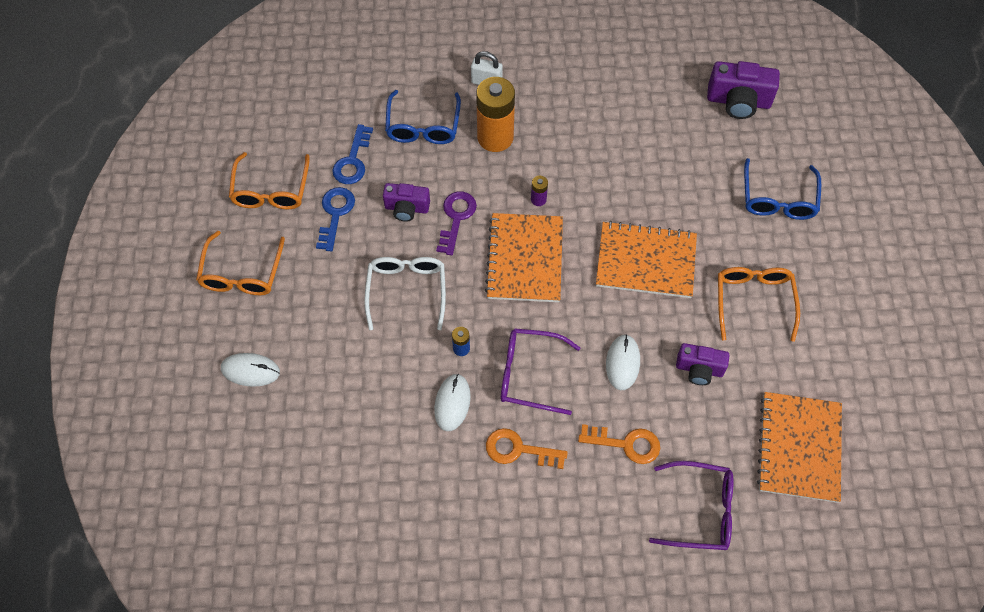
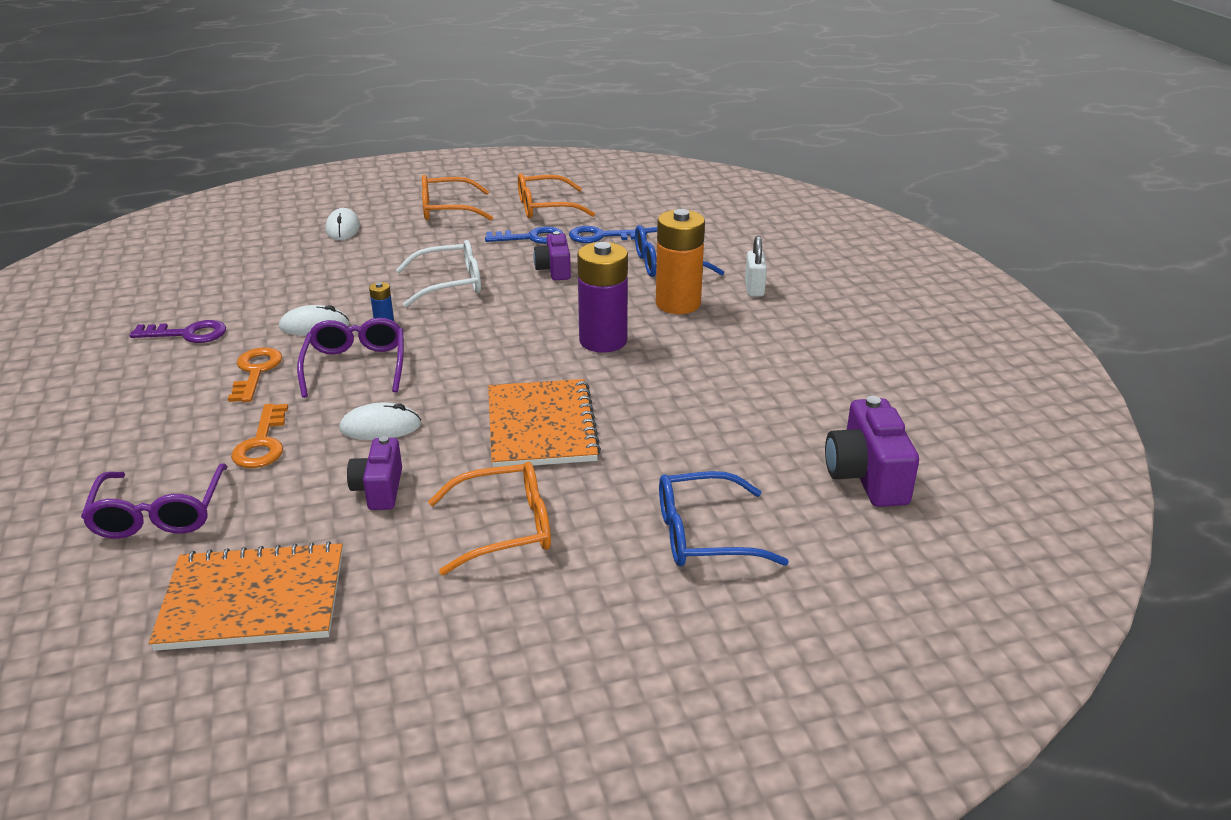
camera: 75 degrees right, 30 degrees down
purple key [436,191,477,255] -> purple key moved to [130,320,226,343]
orange notebook [485,213,563,302] -> none
purple battery [531,176,548,206] -> purple battery [577,242,628,353], size x2.36

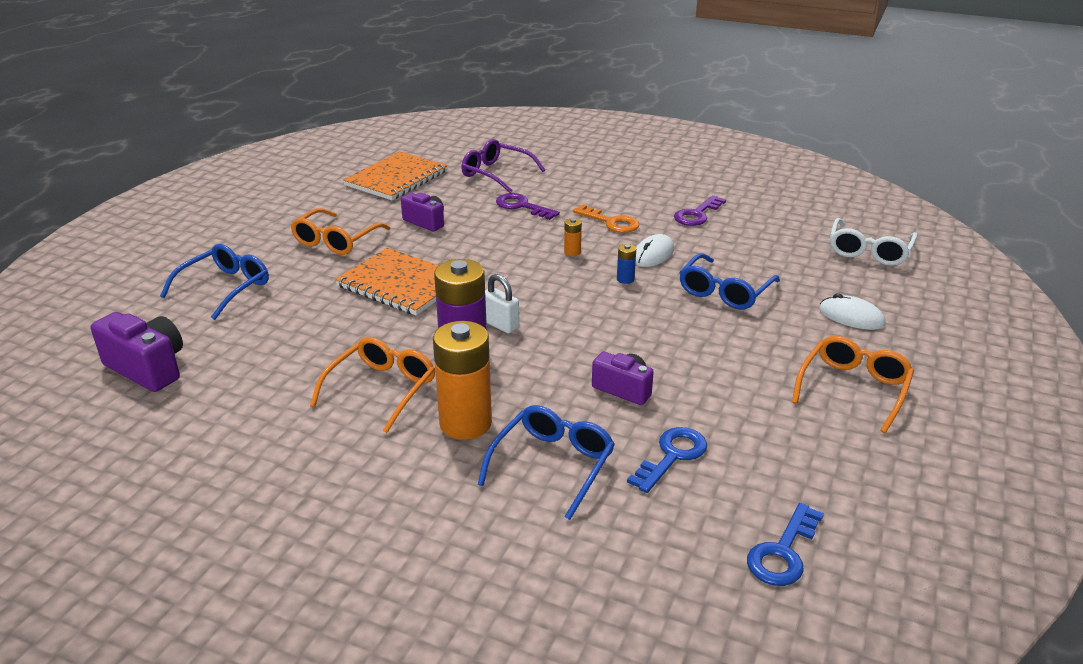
camera: 130 degrees right, 0 degrees up
orange key [231,404,288,468] -> purple key [496,193,560,220]
purple glasses [297,318,404,398] -> orange battery [564,218,582,256]
white mouse [339,403,421,440] -> none
white glasses [396,240,481,307] -> white glasses moved to [830,218,918,266]
blue key [485,226,563,244] -> blue key moved to [747,503,824,586]
orange glasses [518,173,595,218] -> orange glasses moved to [310,337,435,433]
white padlock [745,236,767,297] -> white padlock moved to [485,274,519,333]
none -> blue glasses [679,253,780,310]

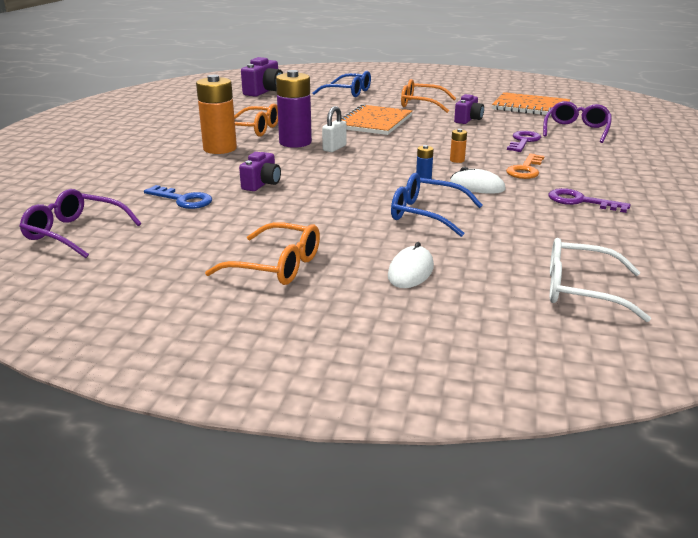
camera: 80 degrees right, 5 degrees down
blue glasses [477,405,615,520] -> none
blue key [747,503,824,586] -> purple glasses [19,189,141,258]

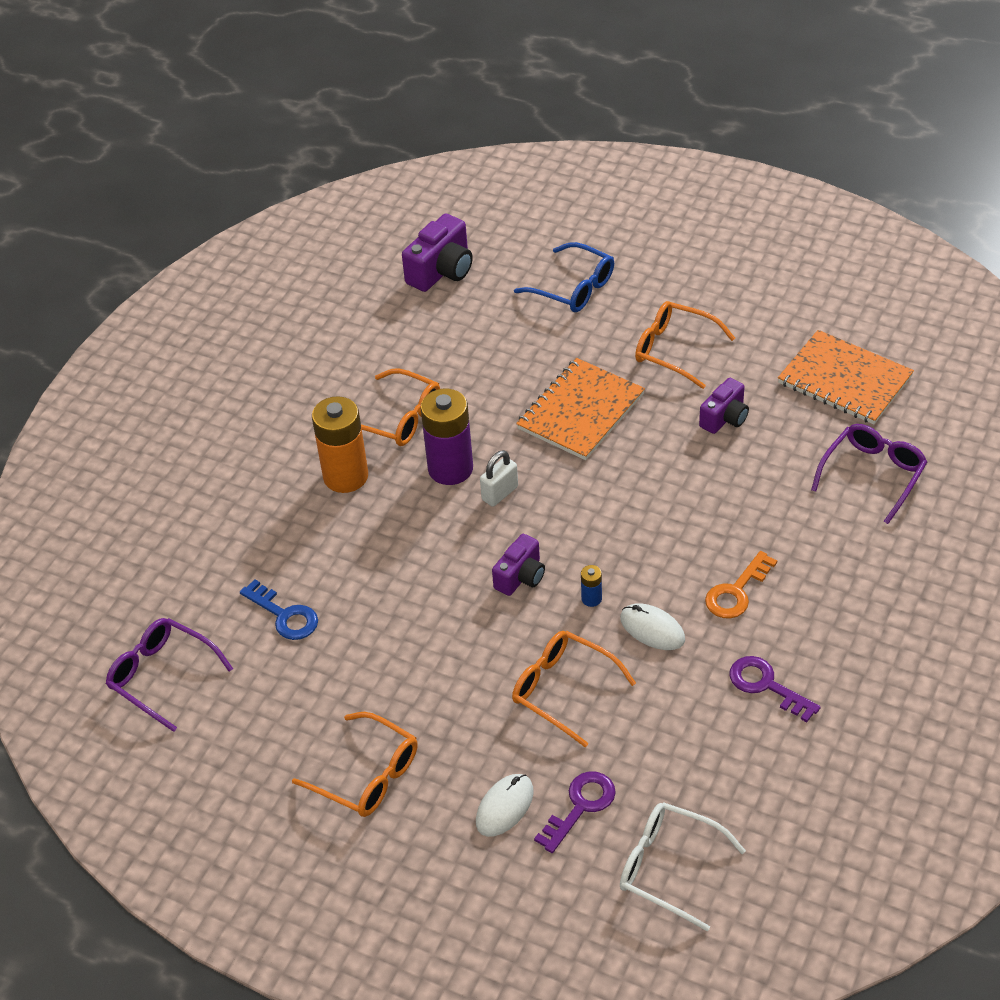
camera: 15 degrees right, 20 degrees up
purple camera [239,152,281,191] -> purple camera moved to [492,534,545,596]
blue glasses [391,173,483,237] -> orange glasses [512,631,636,748]
orange battery [450,129,467,163] -> none
purple key [507,131,541,152] -> purple key moved to [534,771,616,853]

